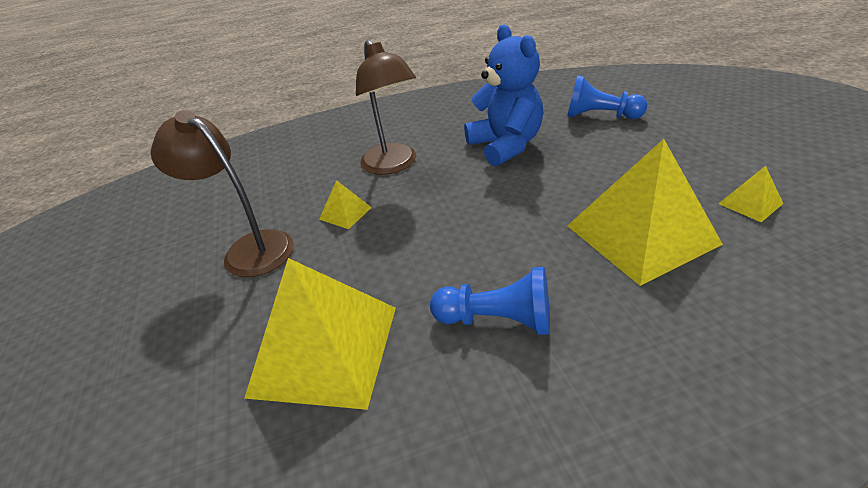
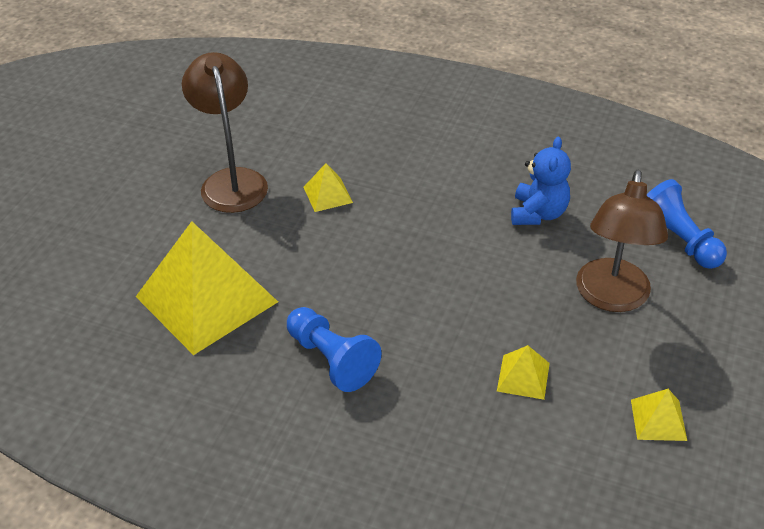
camera: 35 degrees right, 5 degrees up
brown lamp [356,40,416,175] -> brown lamp moved to [576,170,668,312]
blue teddy bear [464,24,543,166] -> blue teddy bear [511,137,571,225], size x0.65
yellow pyramid [567,139,723,286] -> yellow pyramid [497,345,550,400], size x0.43

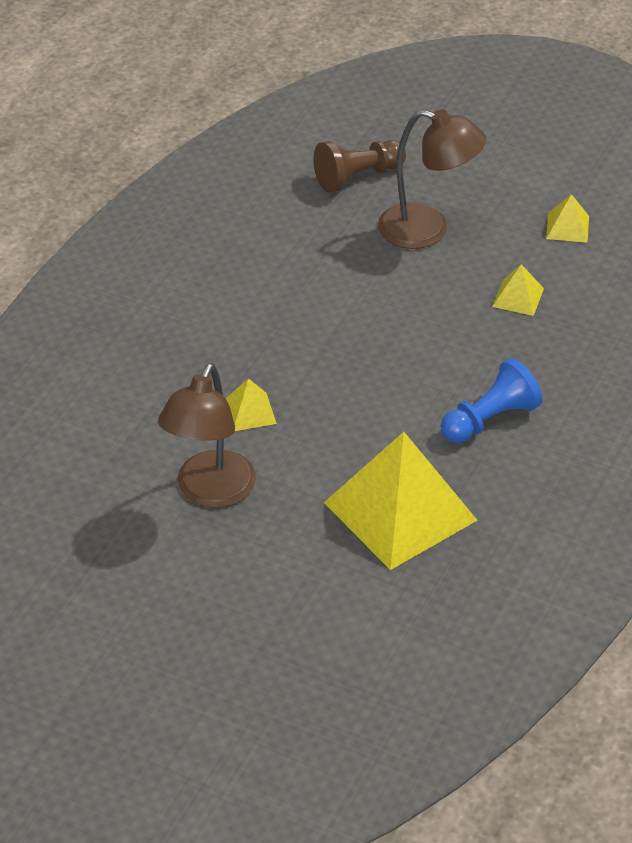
camera: 85 degrees left, 0 degrees up
brown lamp [182,52,268,213] -> brown lamp turned 60 degrees counterclockwise [158,363,256,508]
blue teddy bear [511,137,571,225] -> none
blue pawn [647,179,727,269] -> brown pawn [313,140,406,193]

